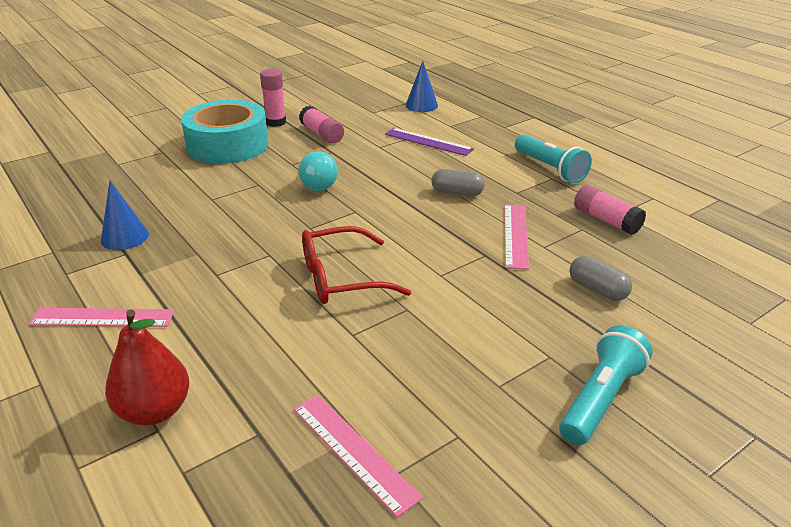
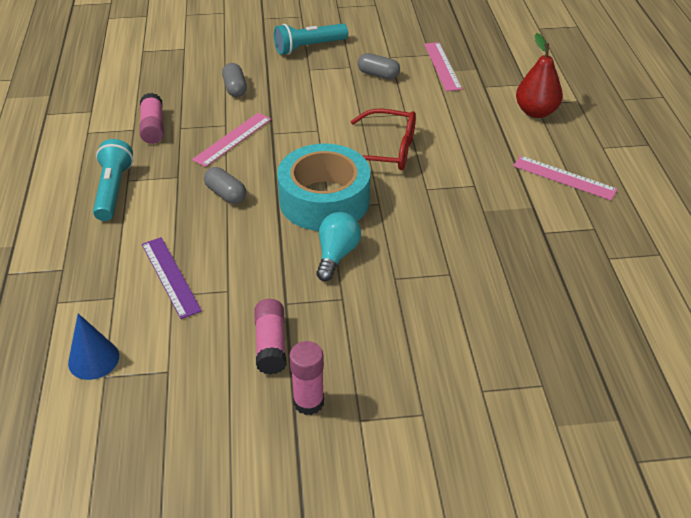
camera: 150 degrees left, 10 degrees up
blue cone [101,181,149,250] -> none
turquoise tape [181,100,269,164] -> turquoise tape moved to [277,144,370,231]
none -> grey capsule [358,53,400,79]

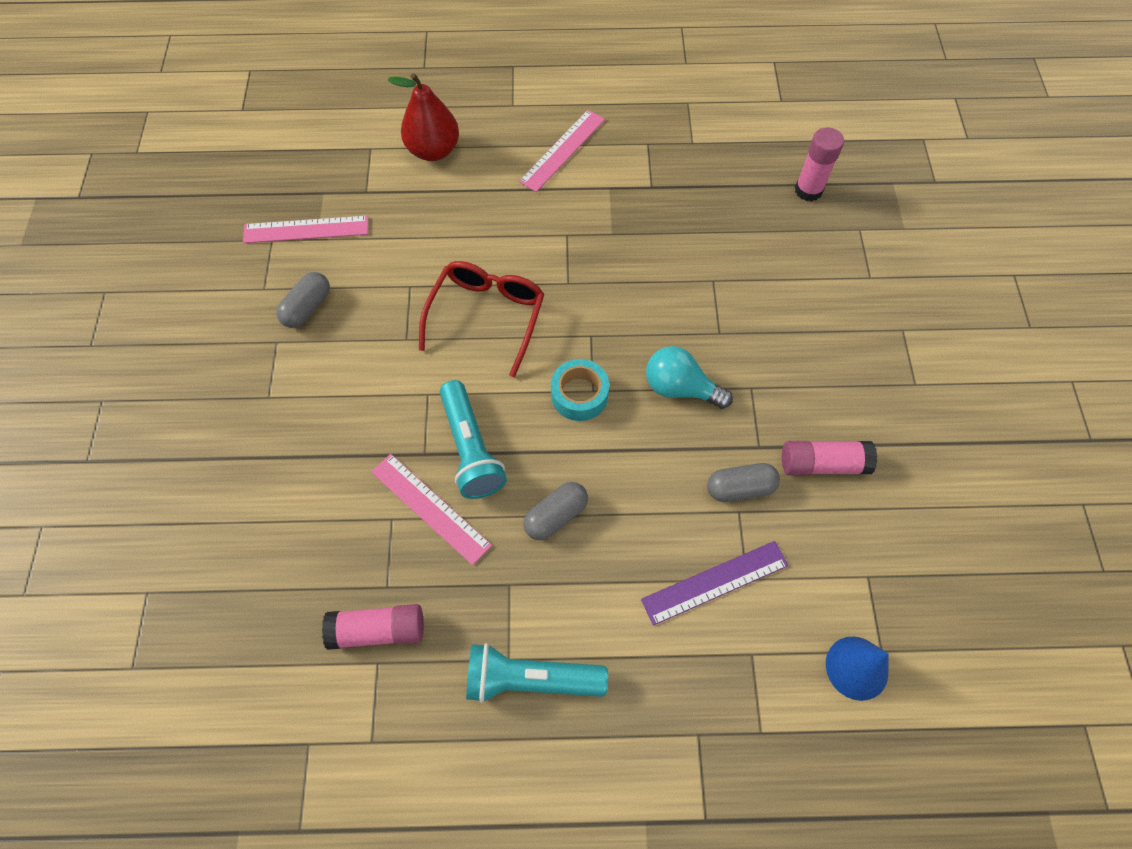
camera: 85 degrees left, 20 degrees up
grey capsule [222,63,247,97] -> grey capsule moved to [707,463,780,502]
turquoise flashlight [274,24,348,55] -> turquoise flashlight moved to [440,380,507,499]
turquoise tape [277,144,370,231] -> turquoise tape [551,359,609,421], size x0.49
pink glue stick [289,341,324,415] -> pink glue stick moved to [795,127,844,202]

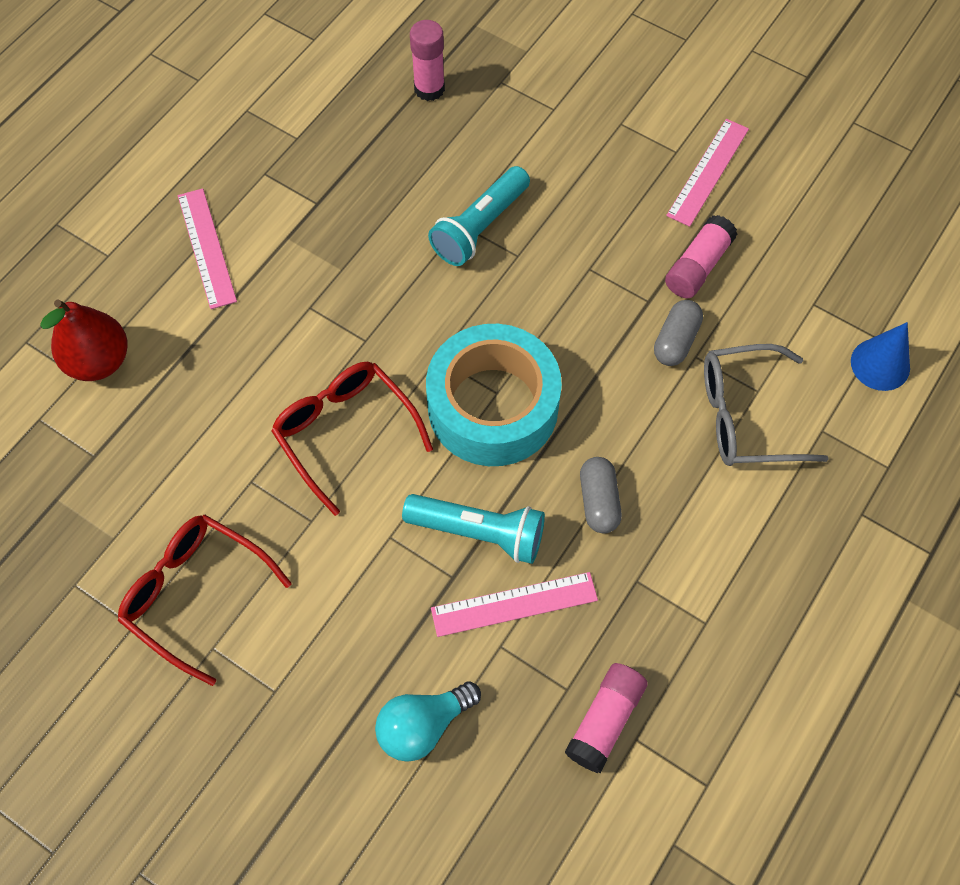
camera: 55 degrees left, 0 degrees up
pink ruler [243,216,368,243] -> pink ruler moved to [666,119,749,227]
grey capsule [276,272,330,328] -> red glasses [118,515,291,686]
turquoise flashlight [466,643,608,703] -> turquoise flashlight moved to [428,166,530,266]
turquoise tape [551,359,609,421] -> turquoise tape [426,324,562,466], size x2.04
purple ruler [641,541,789,626] -> grey glasses [704,344,828,466]
turquoise light bulb [646,346,733,409] -> turquoise light bulb moved to [375,681,481,762]

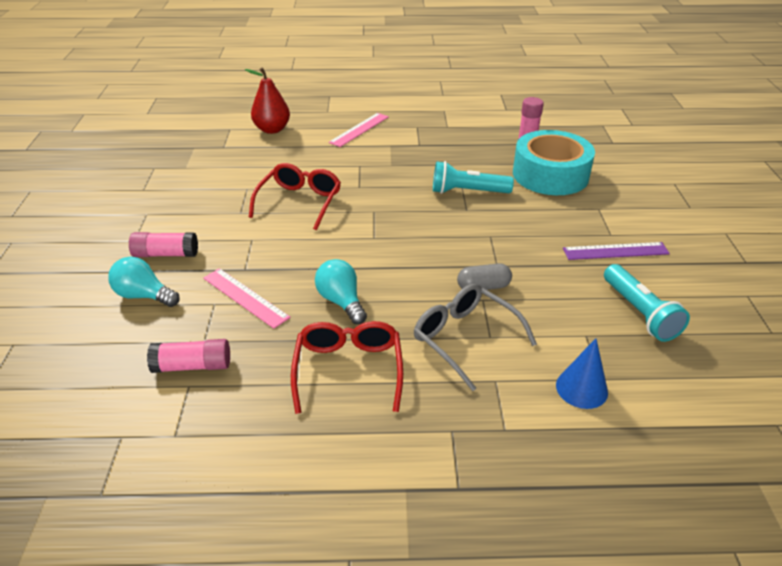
camera: 55 degrees right, 25 degrees down
red glasses [118,515,291,686] -> red glasses moved to [291,321,403,414]
turquoise flashlight [402,494,545,564] -> turquoise flashlight moved to [604,264,690,342]
turquoise tape [426,324,562,466] -> turquoise tape moved to [513,130,595,195]
grey capsule [580,457,622,533] -> turquoise light bulb [315,259,367,324]
pink glue stick [665,215,737,298] -> pink glue stick moved to [129,232,198,257]
pink ruler [666,119,749,227] -> purple ruler [563,242,670,260]

